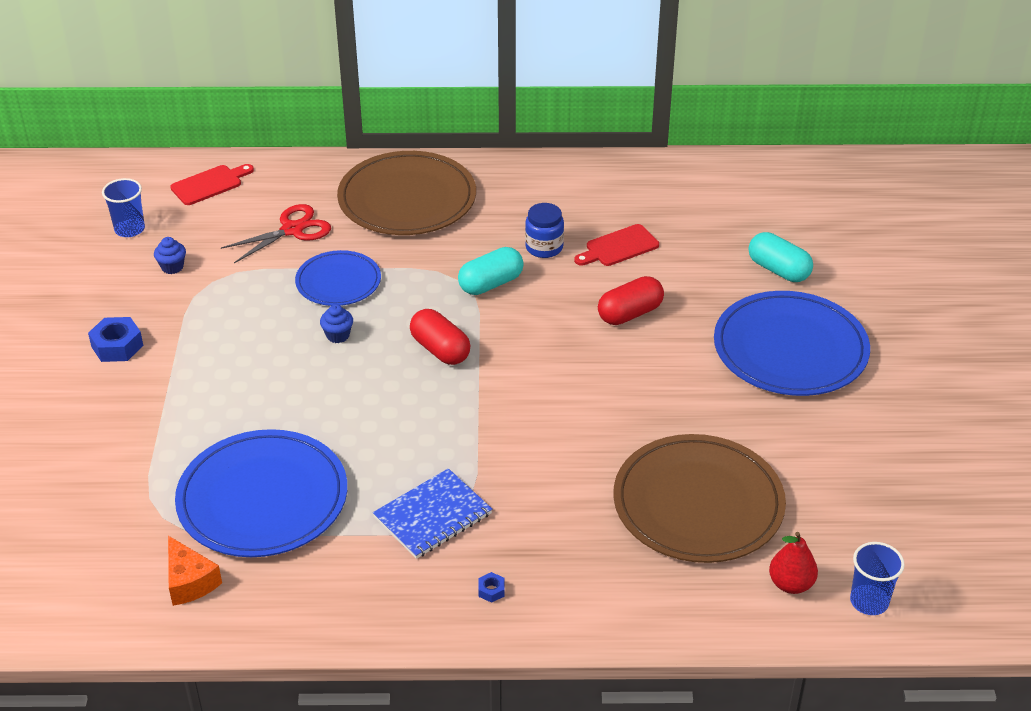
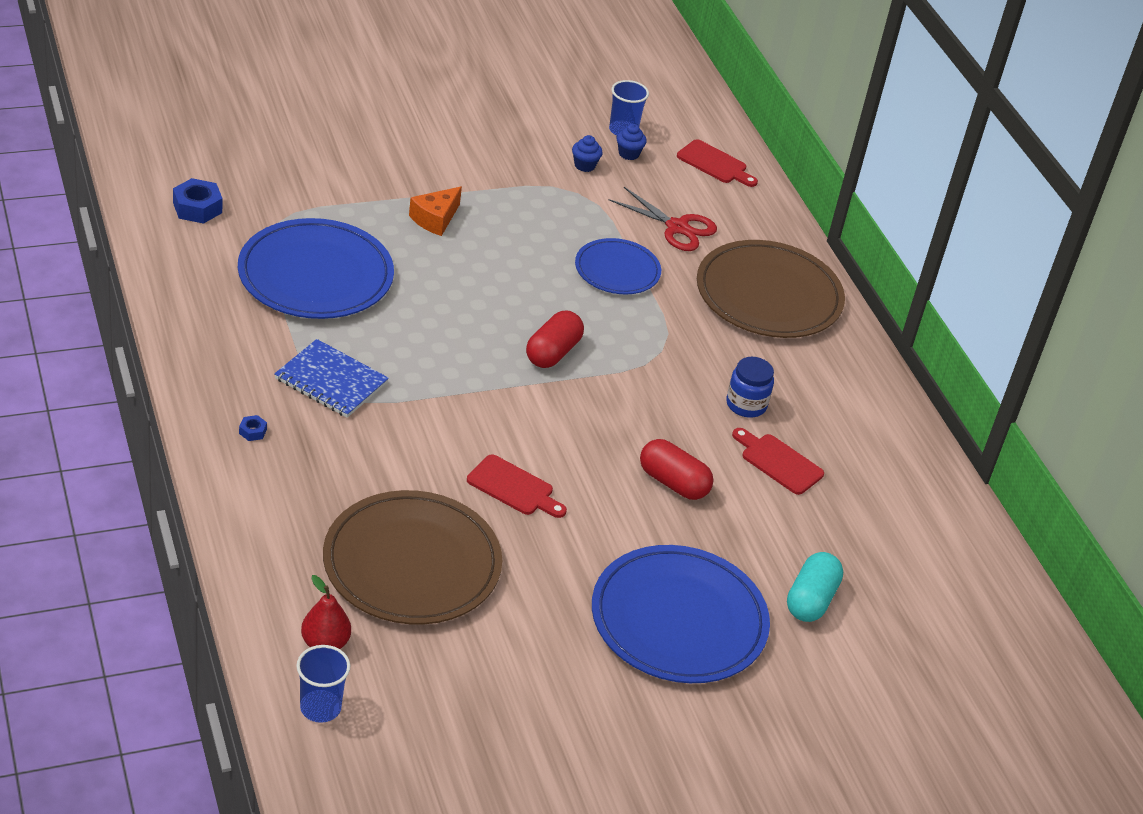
camera: 65 degrees right, 0 degrees up
blue nut [88,317,144,362] -> blue nut moved to [173,178,222,224]
orange cheese [168,536,222,606] -> orange cheese moved to [409,187,462,236]
blue cupcake [320,304,353,343] -> blue cupcake moved to [617,124,647,160]
turquoise capsule [458,247,524,295] -> none
none -> red cutting board [467,454,567,518]

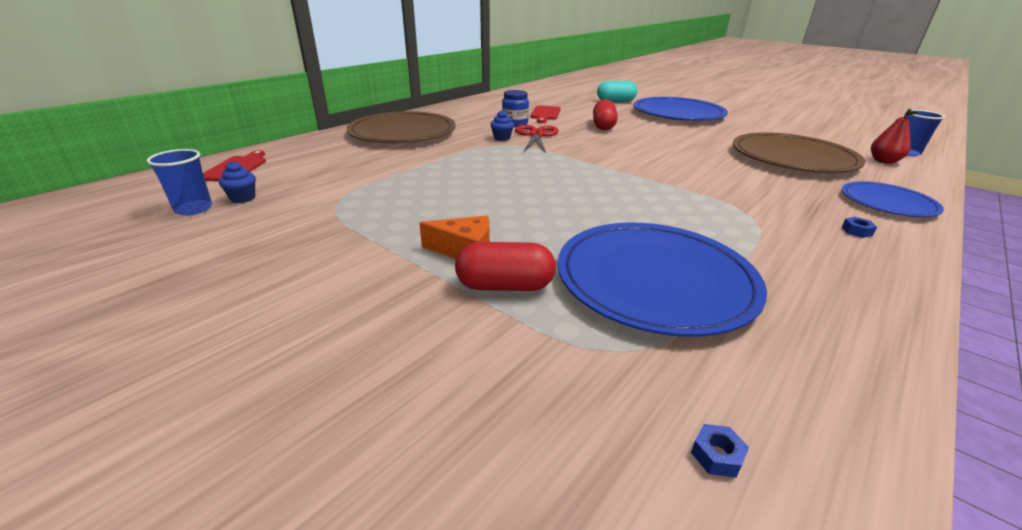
camera: 115 degrees left, 10 degrees down
blue nut [173,178,222,224] -> blue nut [691,424,749,478], size x0.50
blue notebook [274,339,389,418] -> none
red cutting board [467,454,567,518] -> none
red capsule [526,311,584,368] -> red capsule moved to [455,242,556,291]
blue cupcake [572,135,603,172] -> blue cupcake moved to [490,110,514,141]
blue plate [575,238,661,294] -> blue plate moved to [842,181,944,217]
red scissors [609,187,717,251] -> red scissors moved to [515,125,559,153]

